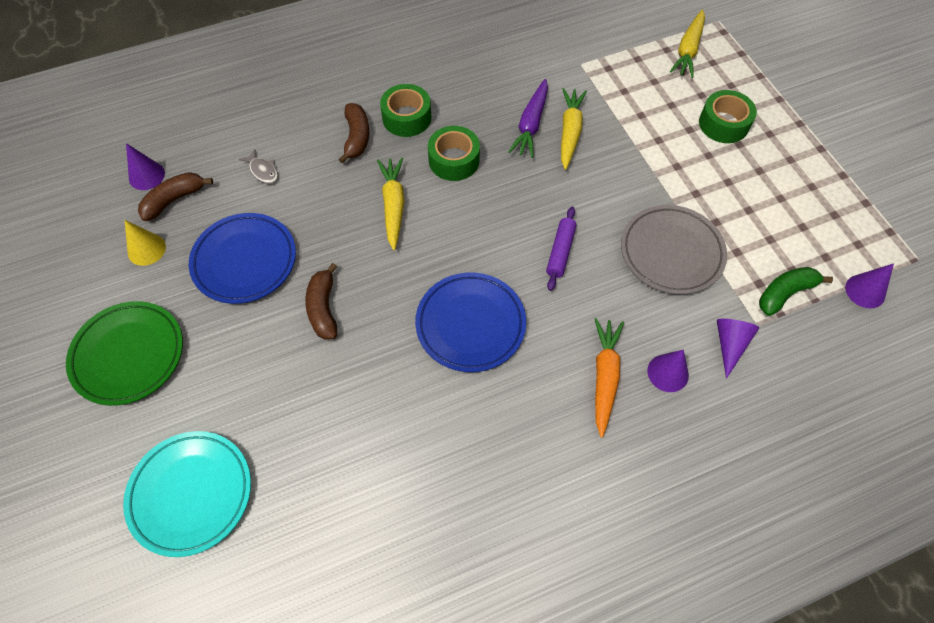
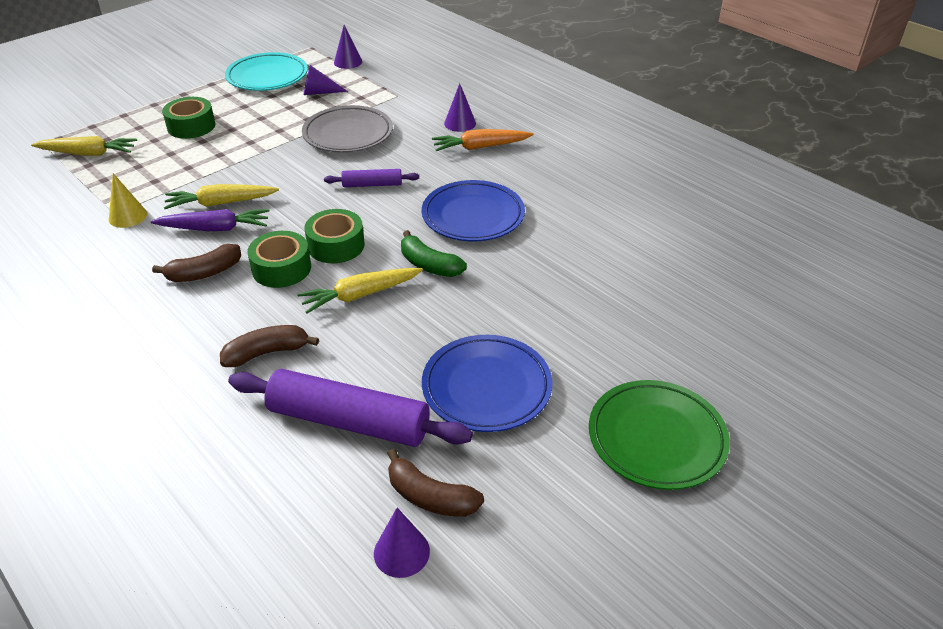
camera: 110 degrees left, 20 degrees down
turquoise plate [123,431,251,557] -> turquoise plate moved to [225,52,308,91]
yellow cone [125,220,166,266] -> yellow cone moved to [109,173,147,228]
grey fish [239,149,278,184] -> purple rolling pin [228,369,473,447]
brown banana [305,263,337,340] -> brown banana moved to [152,244,241,282]
green tape [380,84,431,137] -> green tape moved to [304,209,365,263]
purple cone [717,319,759,379] -> purple cone moved to [304,65,348,95]
green banana [759,267,833,316] -> green banana moved to [401,230,467,277]

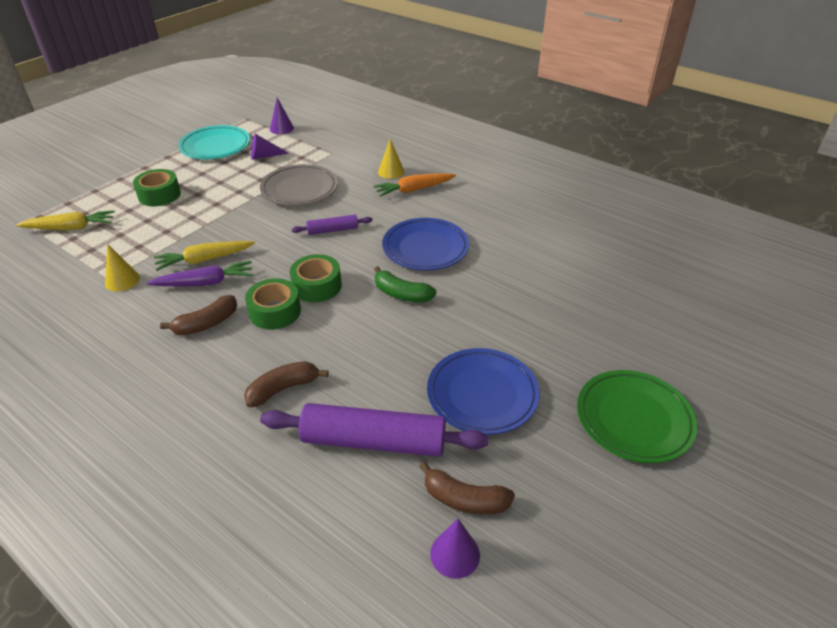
camera: 10 degrees left, 0 degrees up
yellow carrot [297,268,423,314] -> none
purple cone [444,83,476,132] -> yellow cone [378,139,404,179]

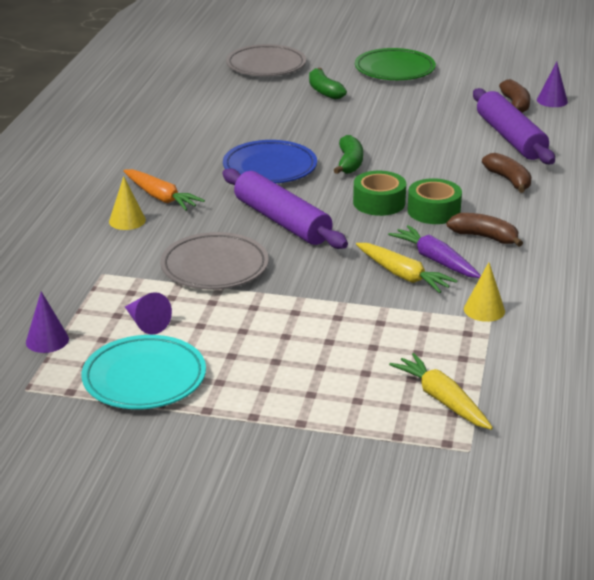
camera: 115 degrees left, 10 degrees down
green tape [133,169,181,206] -> none
brown banana [244,361,329,407] -> brown banana turned 150 degrees counterclockwise [482,153,532,193]
purple rolling pin [292,215,373,235] -> purple rolling pin [222,168,348,249], size x1.96
blue plate [427,348,540,435] -> none
none -> grey plate [226,44,306,76]
none -> green banana [309,68,347,100]

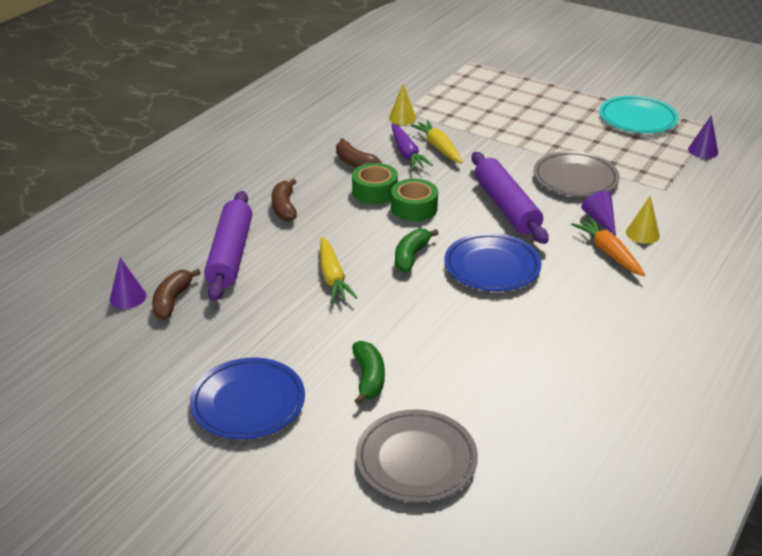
camera: 160 degrees left, 5 degrees up
purple cone [125,292,172,335] -> purple cone moved to [581,190,616,236]
green plate [355,48,436,80] -> blue plate [190,358,305,439]
yellow carrot [389,353,493,430] -> yellow carrot moved to [320,237,358,303]

